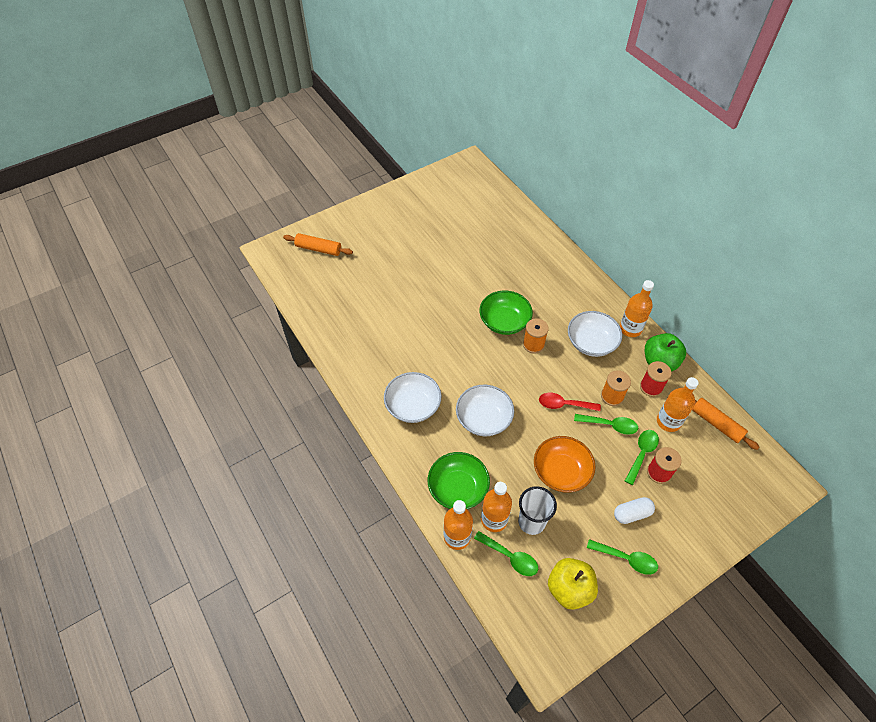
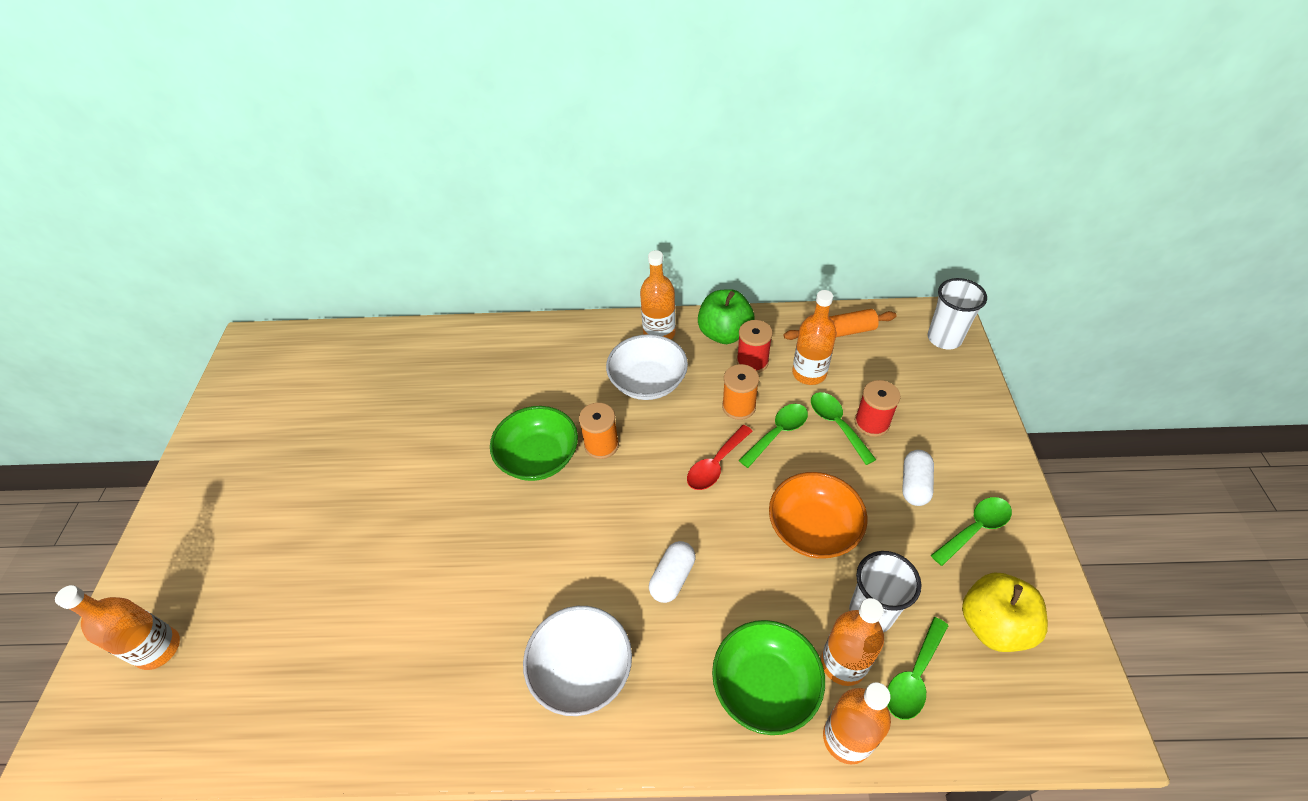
camera: 55 degrees left, 5 degrees down
orange rolling pin [283,233,353,256] -> orange bottle [55,585,180,670]
white bowl [456,385,514,436] -> white capsule [649,541,696,603]
green spoon [474,531,538,576] -> green spoon turned 150 degrees clockwise [887,617,949,720]
none -> white cup [928,278,987,350]

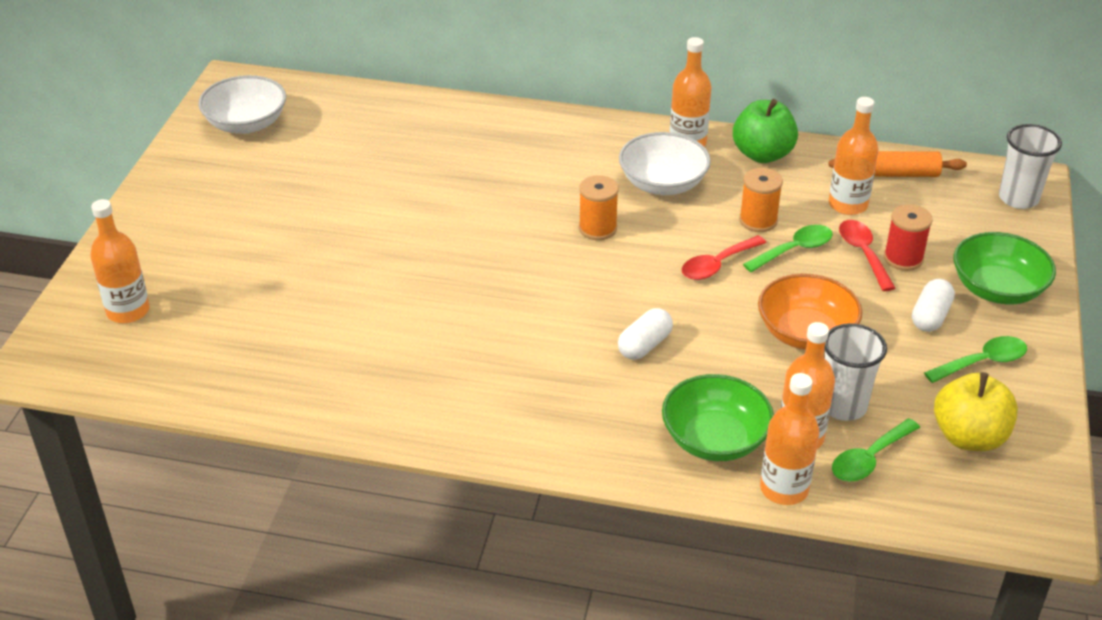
camera: 10 degrees right, 10 degrees down
green bowl [490,406,578,481] -> green bowl moved to [954,232,1056,304]
white bowl [523,606,632,716] -> white bowl moved to [198,75,286,134]
red spool [737,320,773,373] -> none
green spoon [811,392,876,465] -> red spoon [839,220,895,291]

